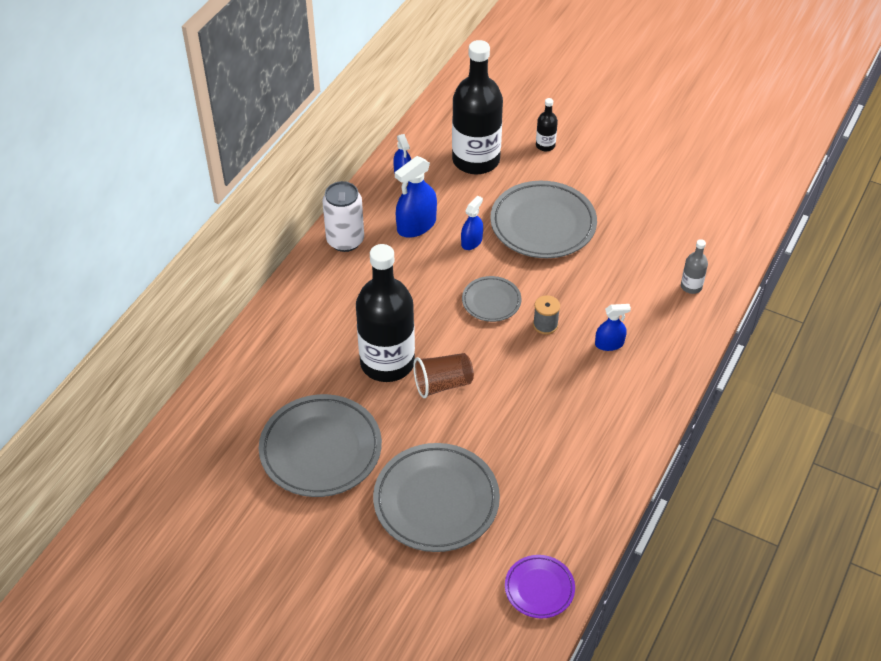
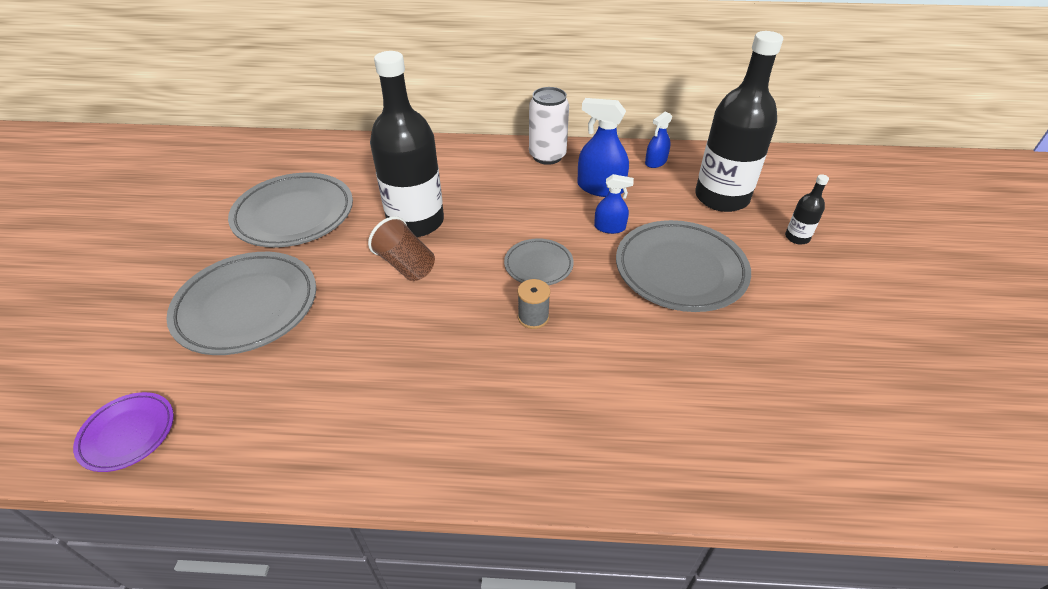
camera: 65 degrees right, 5 degrees down
blue spray bottle [595,304,631,351] -> none
grey bottle [681,239,708,294] -> none

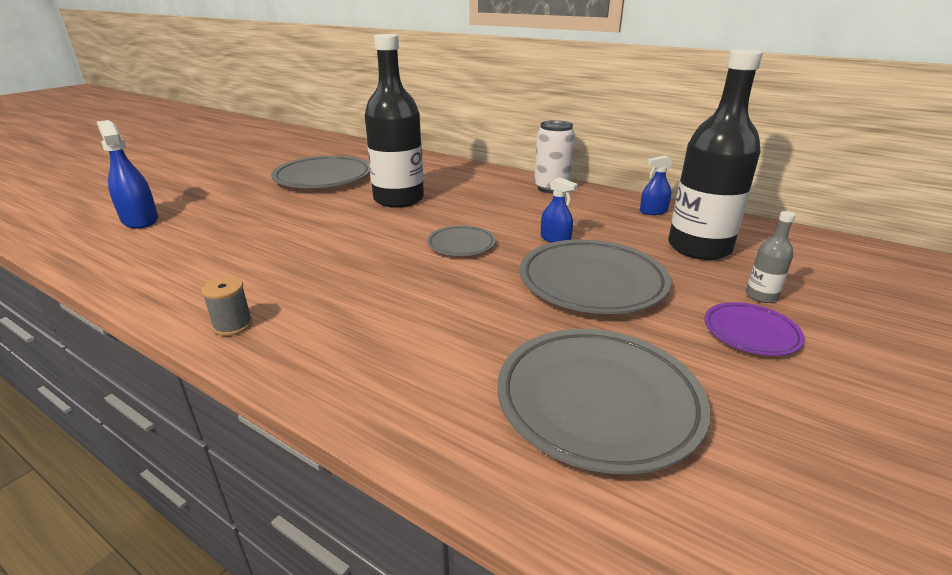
camera: 30 degrees right, 15 degrees down
purple plate [73,392,174,472] -> purple plate moved to [704,302,805,356]
grey plate [166,252,316,355] -> grey plate moved to [497,329,711,474]
brown cup [368,216,435,281] -> none
grey spool [518,279,550,329] -> grey spool moved to [201,277,253,336]
blue spray bottle [577,98,629,197] -> blue spray bottle moved to [97,120,158,229]
black bottle [785,174,829,245] -> grey bottle [746,211,796,303]

